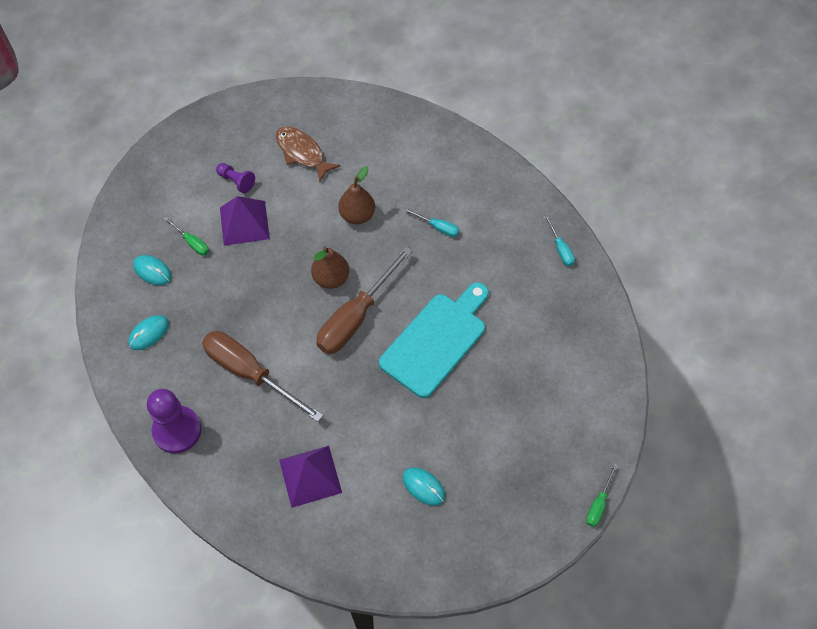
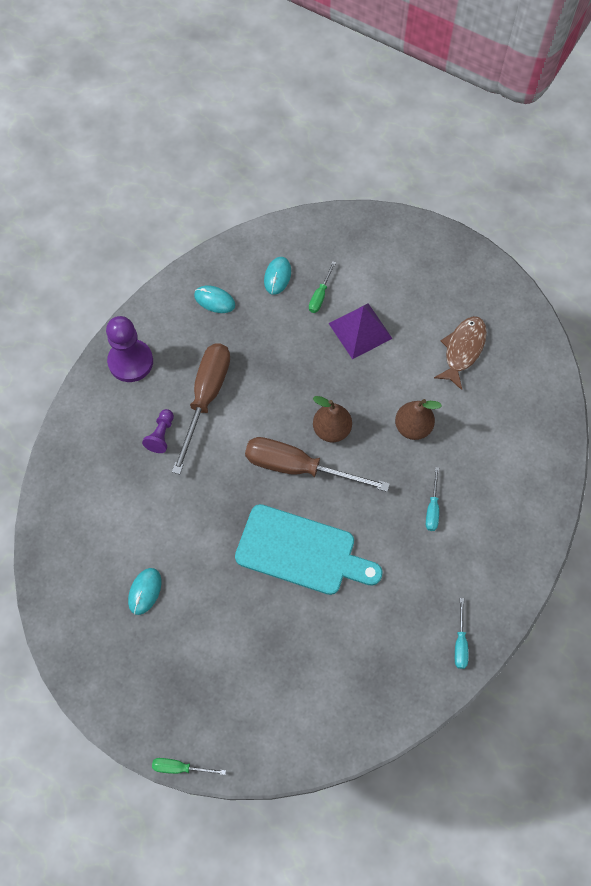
camera: 70 degrees right, 5 degrees up
purple pawn [216,163,255,193] -> purple pawn moved to [142,409,174,453]
purple pyramid [279,446,342,508] -> none
turquoise screwdriver [544,215,575,266] -> turquoise screwdriver turned 45 degrees counterclockwise [455,598,468,669]

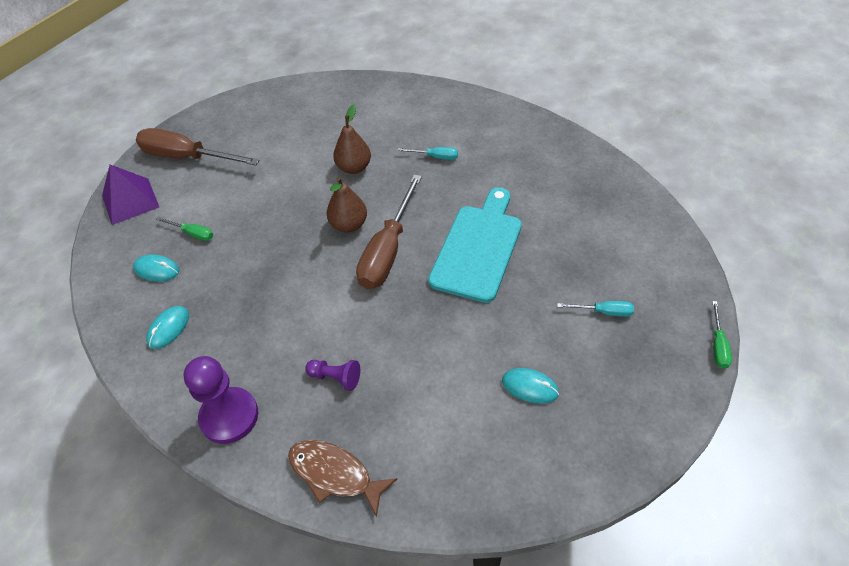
camera: 85 degrees left, 15 degrees down
brown screwdriver [172,343,230,474] -> brown screwdriver moved to [136,128,260,165]
purple pyramid [329,303,393,359] -> purple pyramid moved to [102,165,159,225]
brown fish [434,316,487,390] -> brown fish moved to [288,440,397,517]
turquoise screwdriver [455,598,468,669] -> turquoise screwdriver moved to [557,301,634,317]

